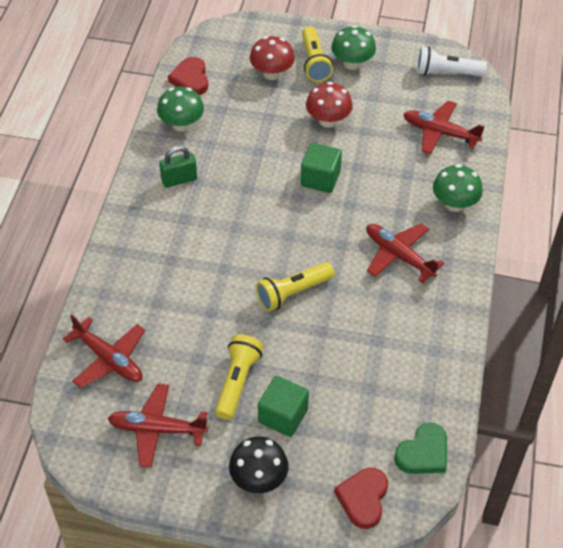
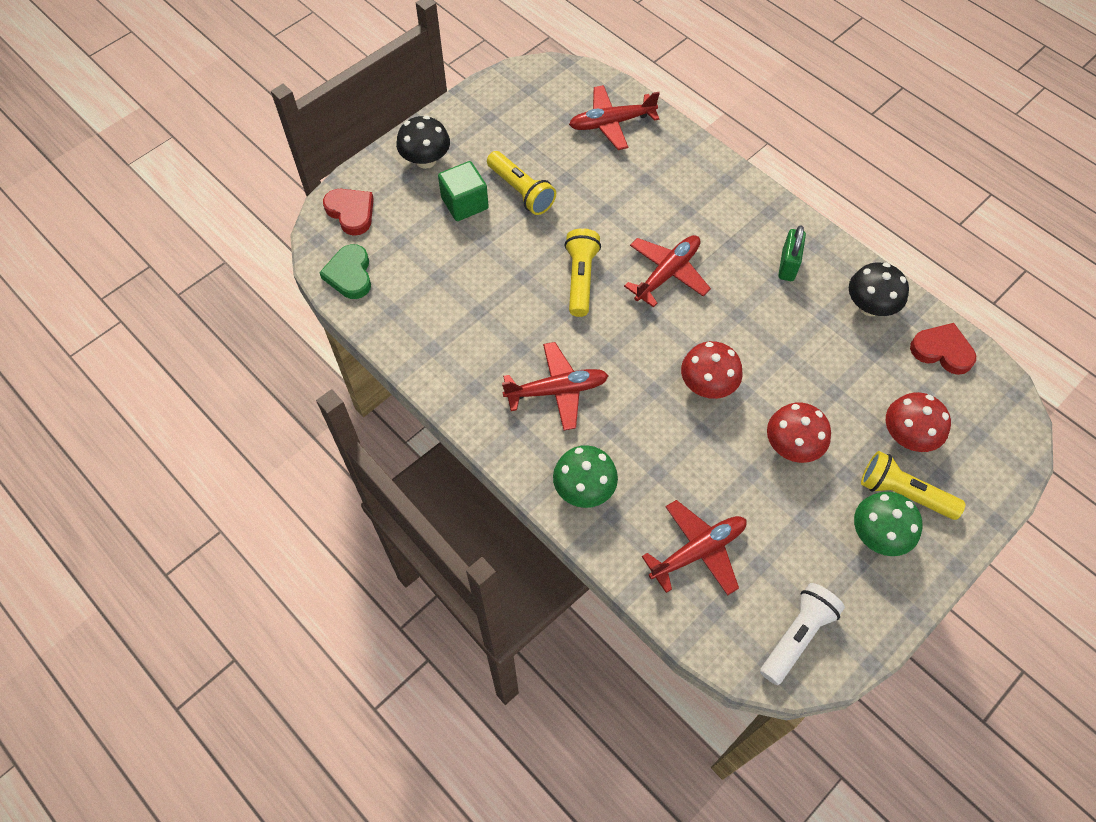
camera: 125 degrees right, 10 degrees up
red plane [107,384,208,468] -> red plane moved to [624,235,711,308]
green mushroom [157,87,204,132] -> black mushroom [849,263,909,316]
green cube [301,143,342,193] -> red mushroom [681,341,743,399]

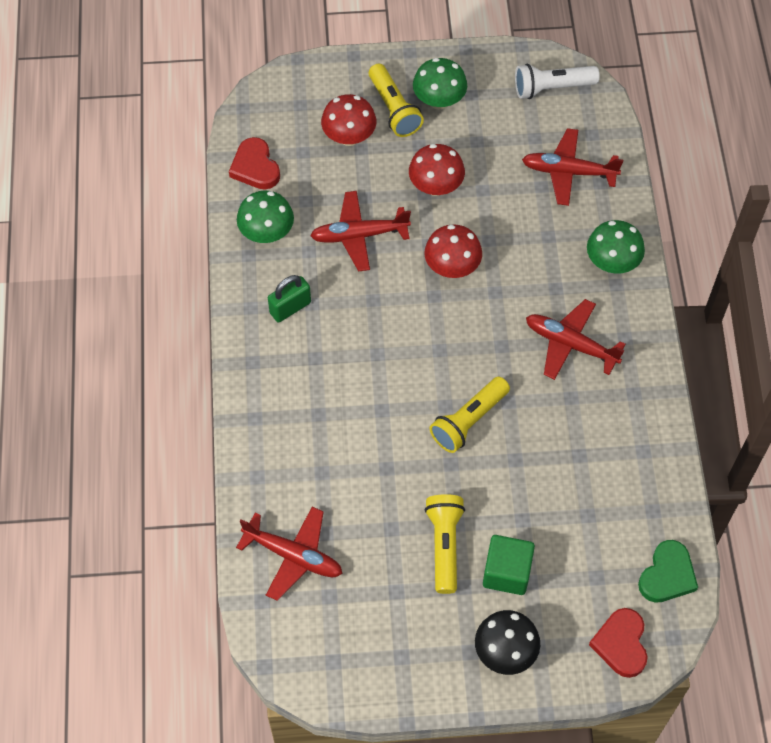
camera: 140 degrees left, 0 degrees up
red plane [624,235,711,308] -> red plane moved to [310,191,411,271]
black mushroom [849,263,909,316] -> green mushroom [237,190,294,243]

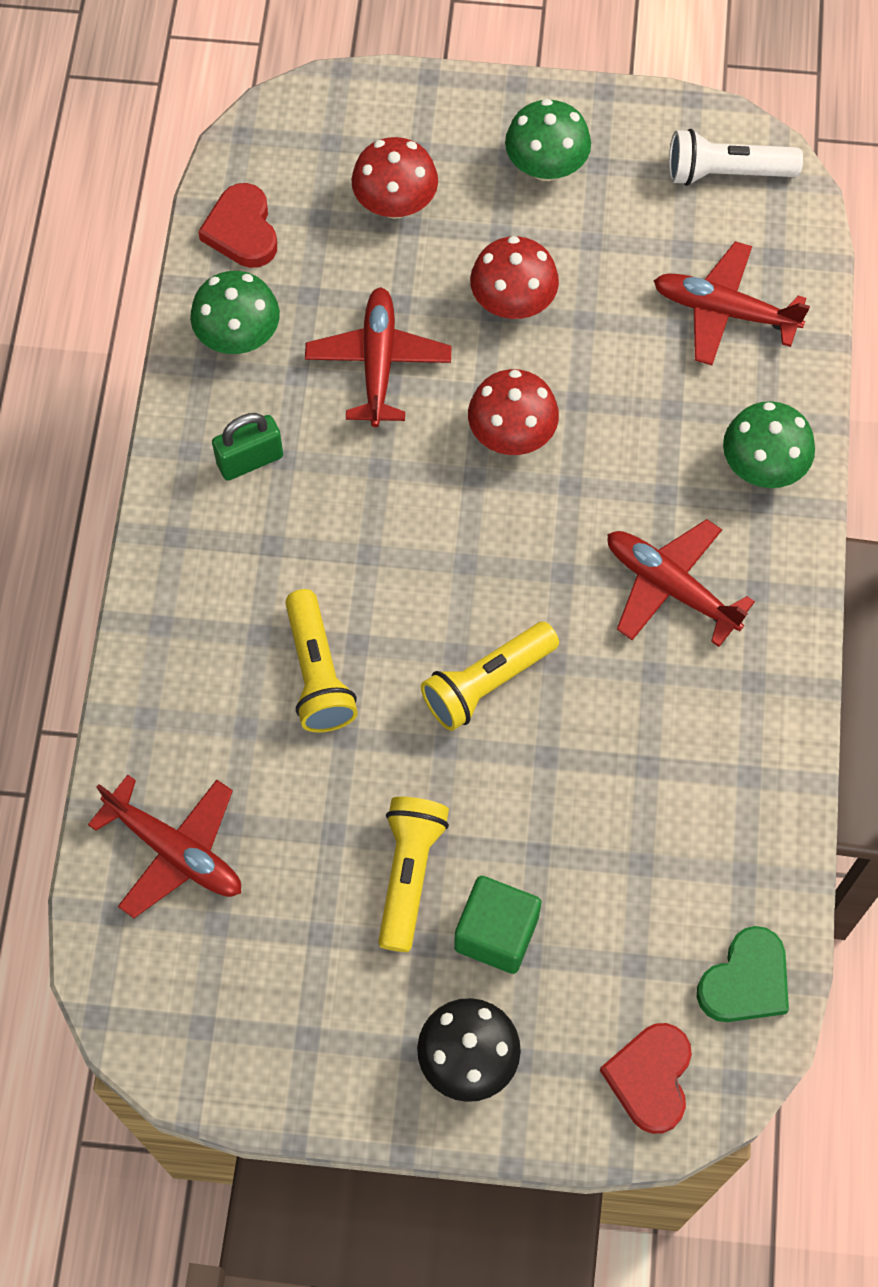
camera: 10 degrees right, 5 degrees up
red plane [310,191,411,271] -> red plane turned 90 degrees clockwise [305,287,451,427]
yellow flashlight [369,64,424,137] -> yellow flashlight moved to [285,589,358,732]

